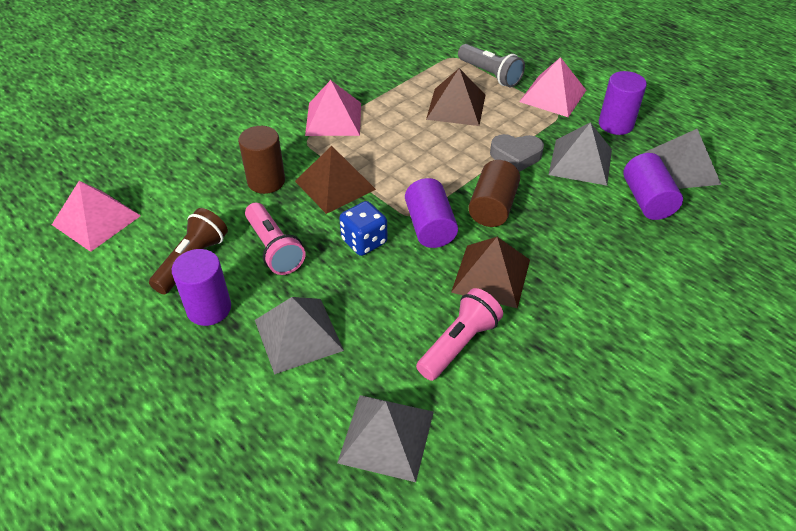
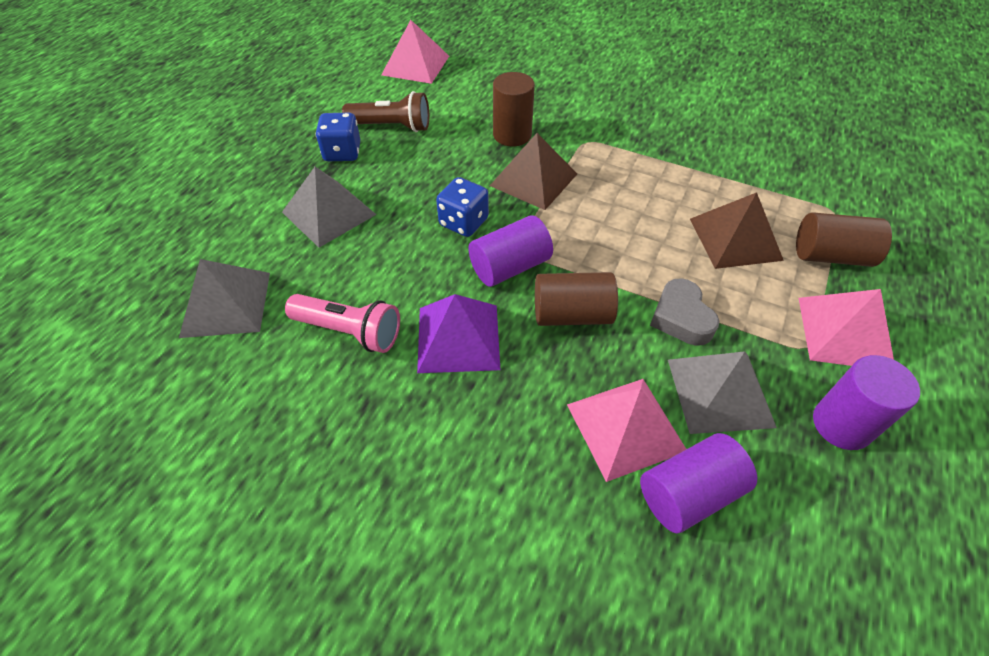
camera: 70 degrees right, 5 degrees up
purple cylinder [172,249,231,326] -> blue dice [316,113,361,161]
pink flashlight [245,203,306,275] -> none
pink pyramid [305,80,361,136] -> pink pyramid moved to [567,379,686,482]
brown pyramid [451,237,530,308] -> purple pyramid [417,294,500,373]
grey flashlight [458,44,525,88] -> brown cylinder [796,212,892,267]
grey pyramid [644,129,722,189] -> none

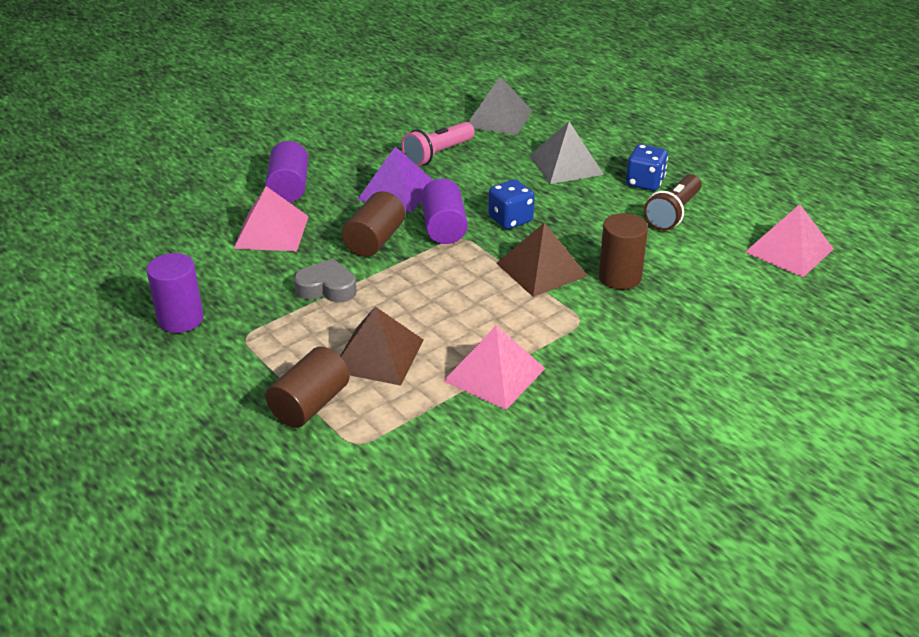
camera: 115 degrees right, 15 degrees down
purple cylinder [640,433,757,533] -> purple cylinder moved to [266,141,308,202]
grey pyramid [668,351,777,434] -> none
pink pyramid [799,289,894,366] -> pink pyramid moved to [444,326,546,410]

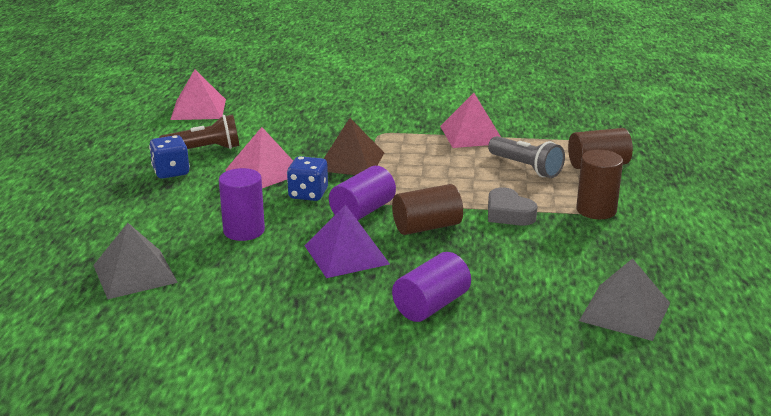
camera: 135 degrees left, 10 degrees down
purple cylinder [147,253,204,333] -> purple cylinder moved to [219,168,265,241]
pink pyramid [234,186,309,252] -> pink pyramid moved to [225,127,293,188]
brown pyramid [340,306,424,386] -> grey flashlight [488,136,565,178]
pink flashlight [401,122,475,166] -> none
grey pyramid [529,122,604,184] -> grey pyramid moved to [579,258,670,341]
brown cylinder [599,213,648,289] -> brown cylinder moved to [576,150,623,219]

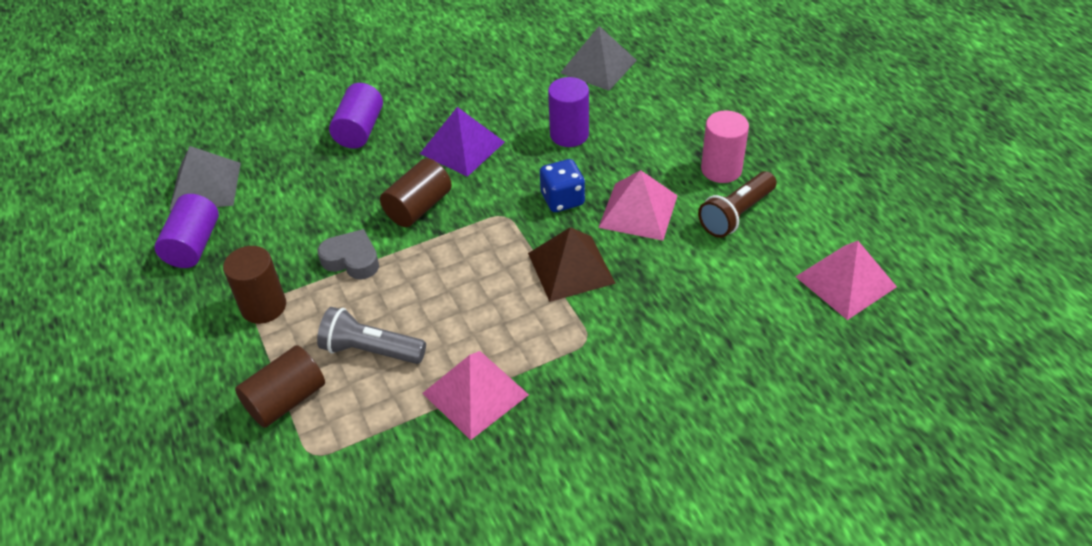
camera: 150 degrees right, 20 degrees up
blue dice [149,135,190,179] -> pink cylinder [701,111,749,183]
purple cylinder [329,166,396,220] -> purple cylinder moved to [154,194,219,268]

